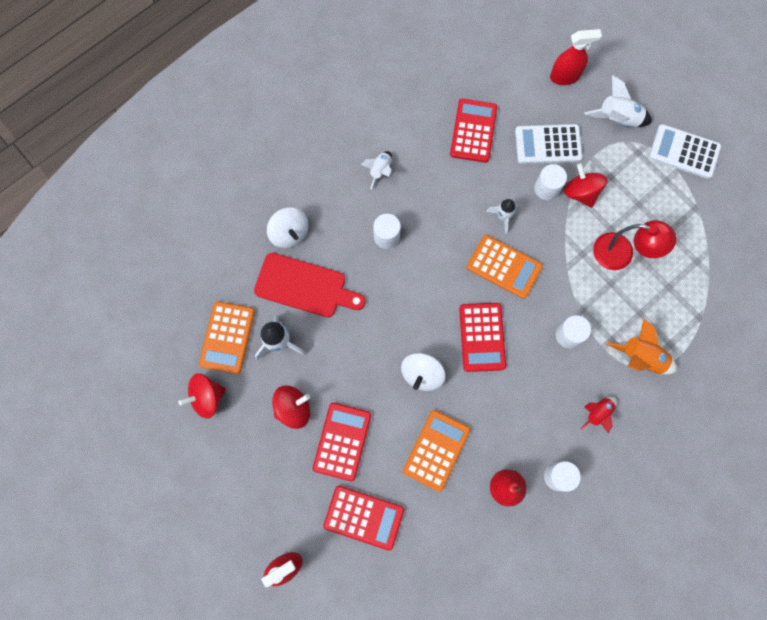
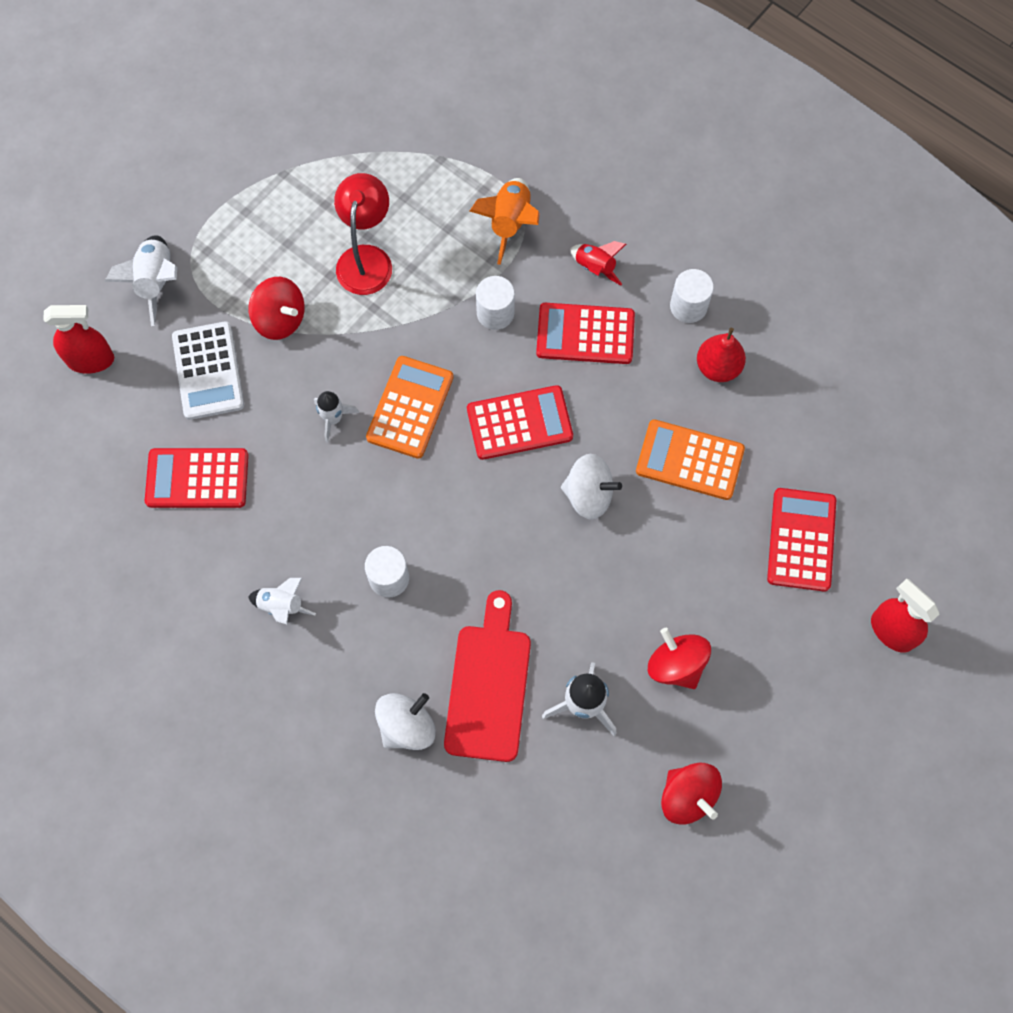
camera: 100 degrees left, 5 degrees down
orange calculator [199,301,255,374] -> none
red calculator [313,403,371,481] -> red calculator moved to [536,303,635,364]
white cylinder [534,164,567,200] -> none
red spray bottle [550,29,602,85] -> red spray bottle turned 105 degrees clockwise [43,305,114,374]
red spinning top [564,163,607,208] -> red spinning top turned 105 degrees counterclockwise [249,277,305,340]
white calculator [649,124,721,179] -> none

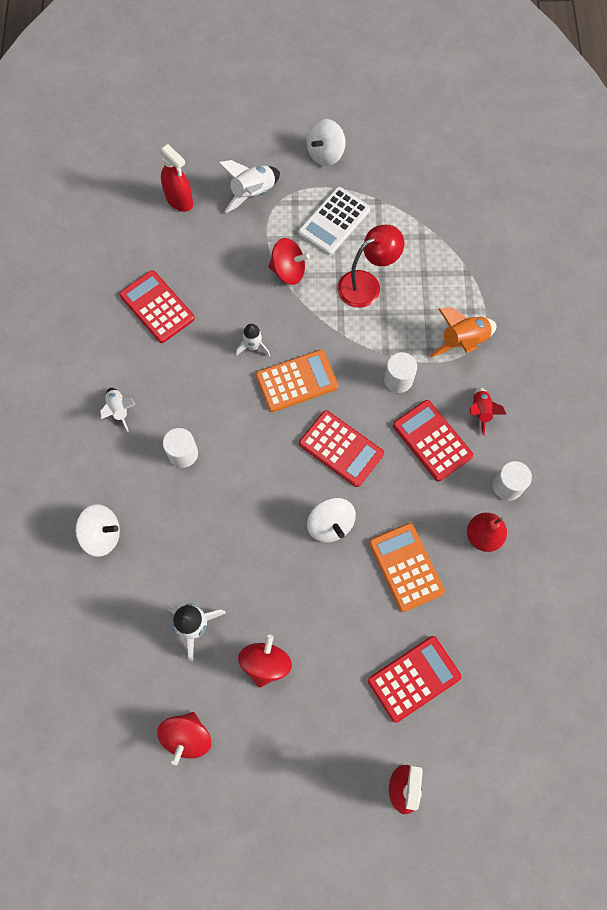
camera: 50 degrees right, 0 degrees up
white calculator [172,321,244,420] -> white calculator moved to [298,187,370,255]
red spinning top [249,277,305,340] -> red spinning top turned 75 degrees counterclockwise [268,238,310,285]
red cutting board [444,590,531,762] -> none
none -> white spinning top [307,119,345,166]

